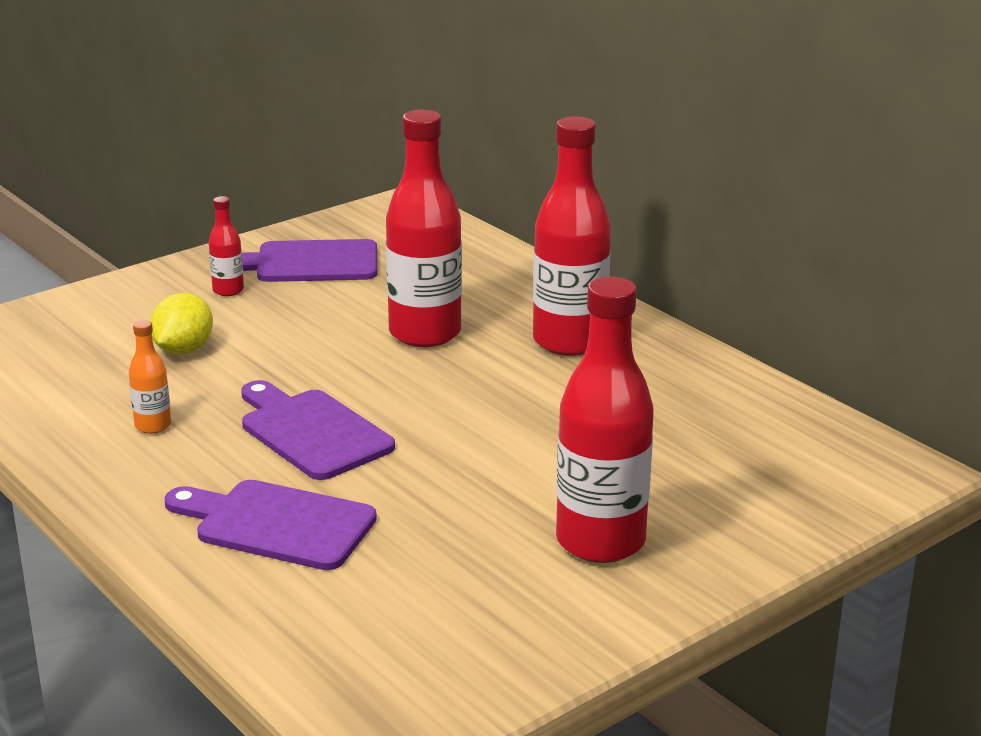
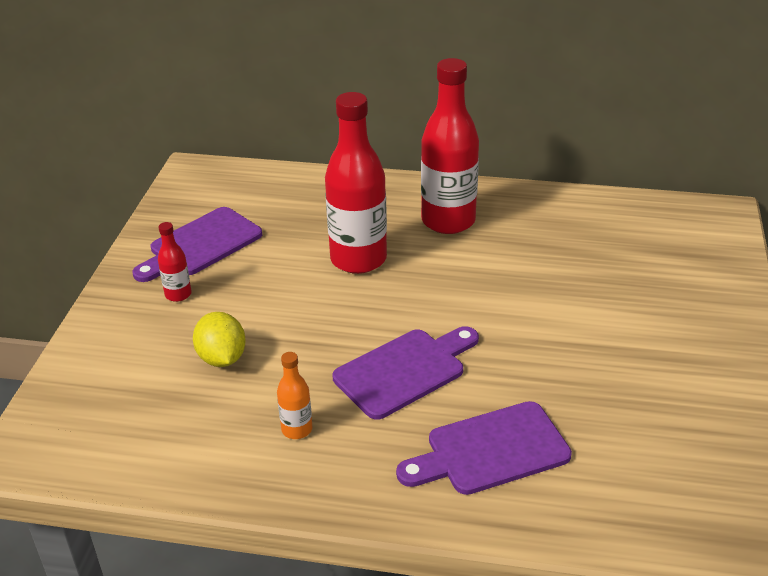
camera: 40 degrees left, 10 degrees up
purple cutting board [241,380,395,480] -> purple cutting board turned 135 degrees clockwise [333,326,479,420]
red bottle [556,277,654,563] -> none

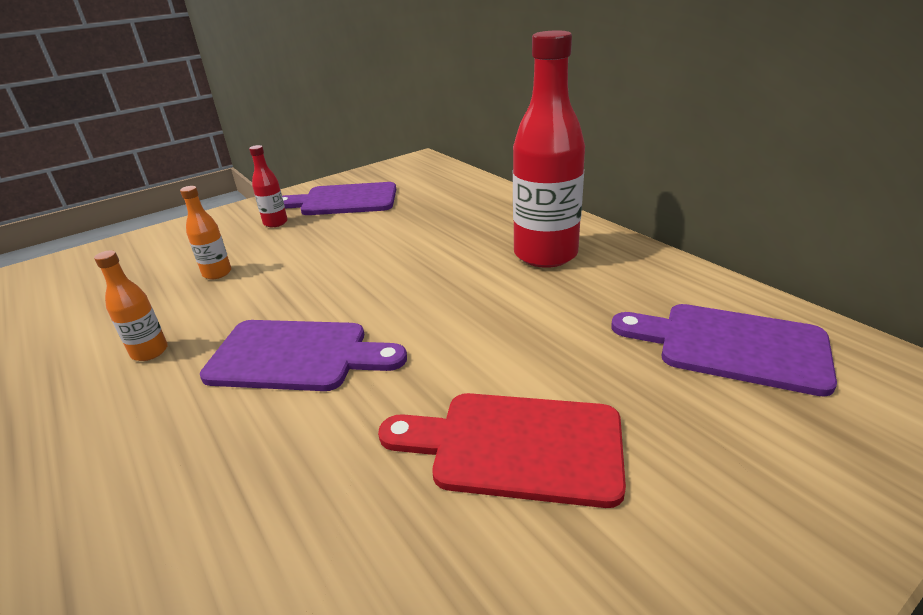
camera: 45 degrees right, 5 degrees down
yellow lemon [193,312,246,367] -> orange bottle [180,186,231,279]
red bottle [325,92,387,274] -> none
purple cutting board [396,401,572,495] -> purple cutting board moved to [611,304,837,397]
none -> red cutting board [378,393,626,508]

